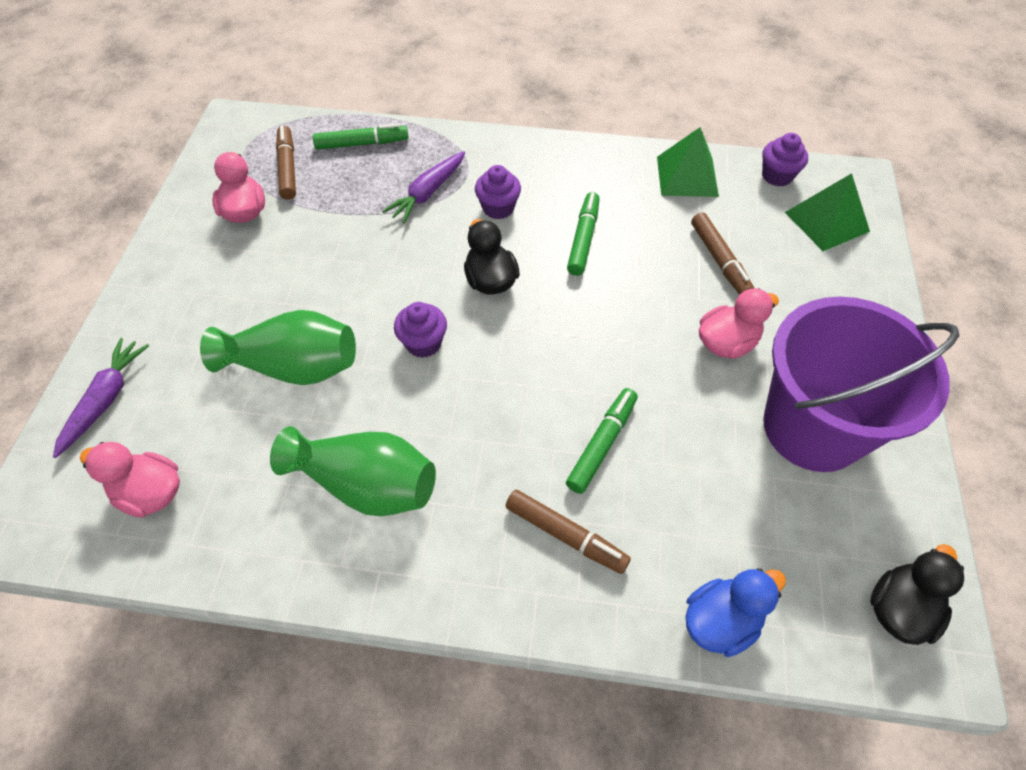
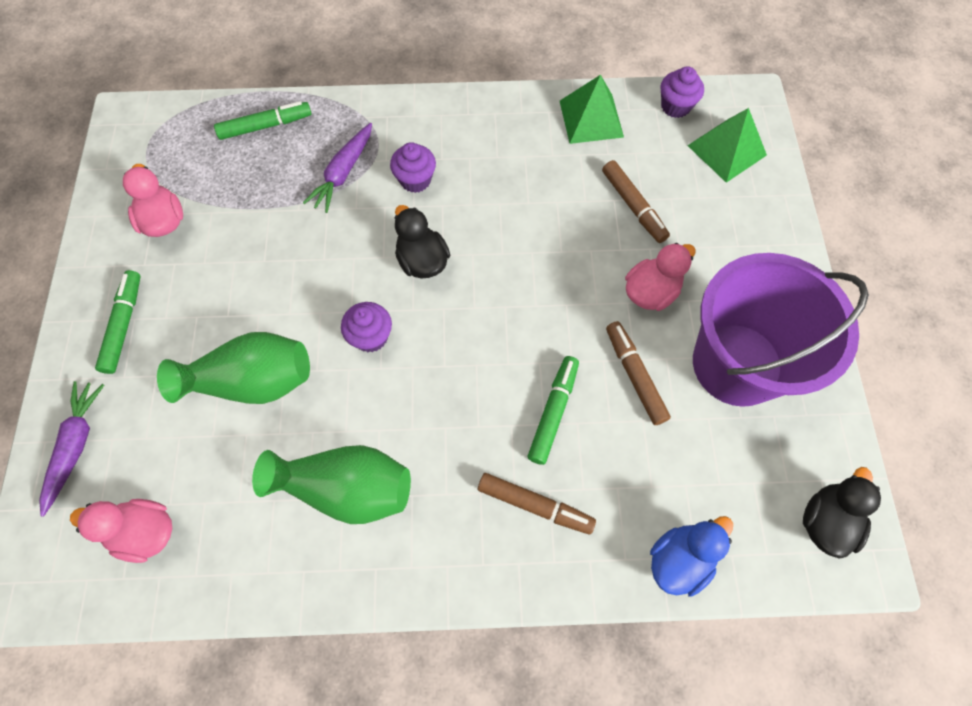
camera: 10 degrees left, 10 degrees up
brown marker [276,126,296,200] -> brown marker moved to [606,321,671,425]
green marker [567,192,600,276] -> green marker moved to [95,270,141,374]

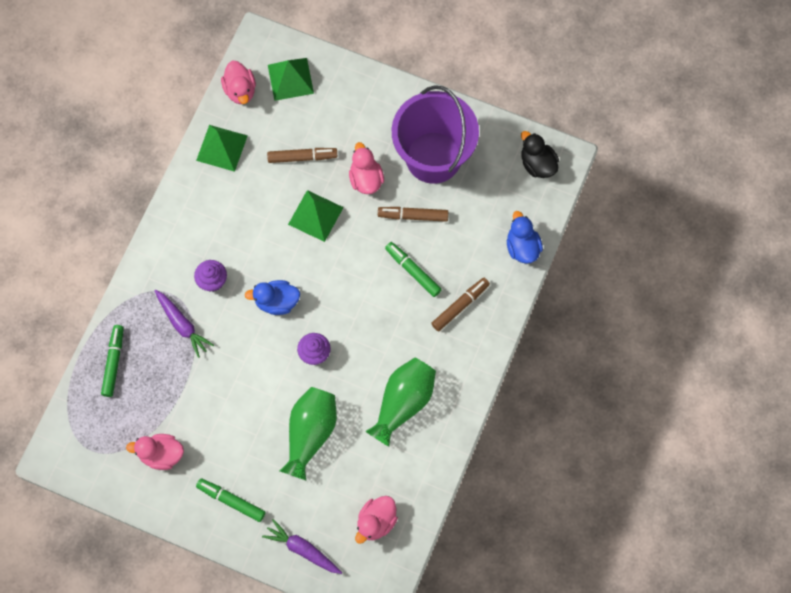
camera: 65 degrees left, 5 degrees up
black duck [395,205,450,279] -> blue duck [245,280,300,315]
purple cupcake [660,66,704,118] -> pink duck [221,61,256,104]
none -> green pyramid [288,190,344,242]

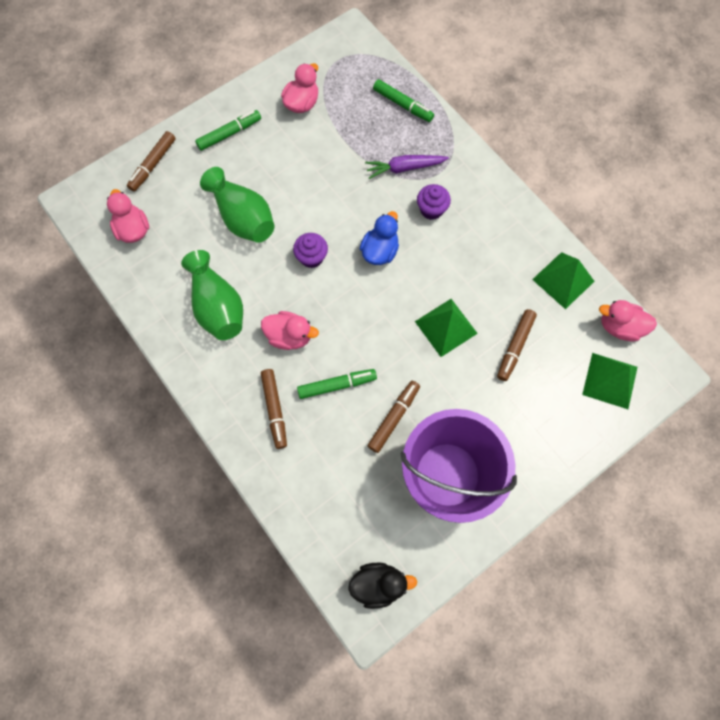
camera: 120 degrees right, 0 degrees up
purple carrot [262,519,342,574] -> brown marker [127,131,176,192]
pink duck [349,142,384,194] -> pink duck moved to [261,311,319,350]
blue duck [507,211,543,264] -> none

